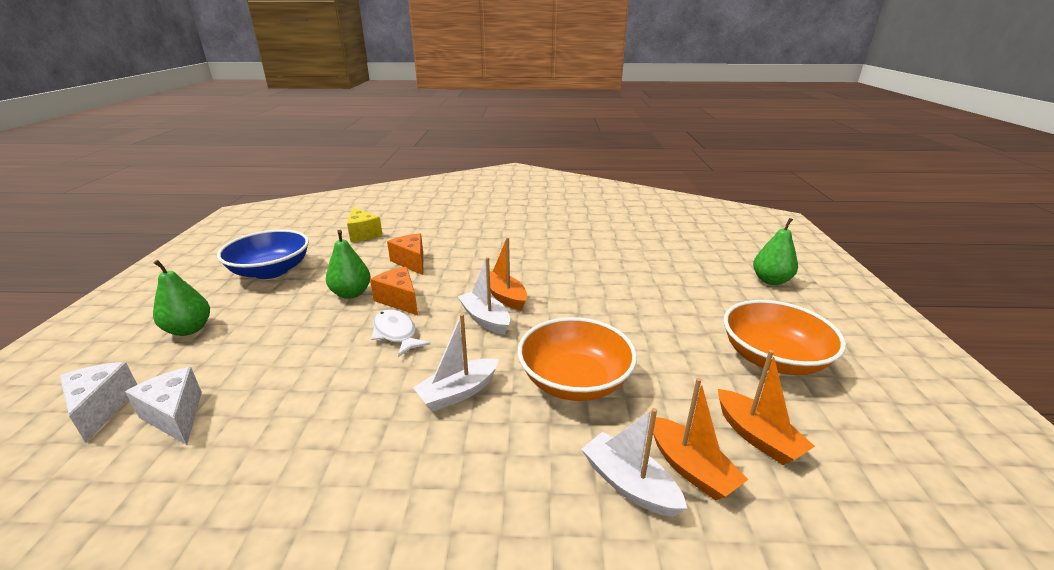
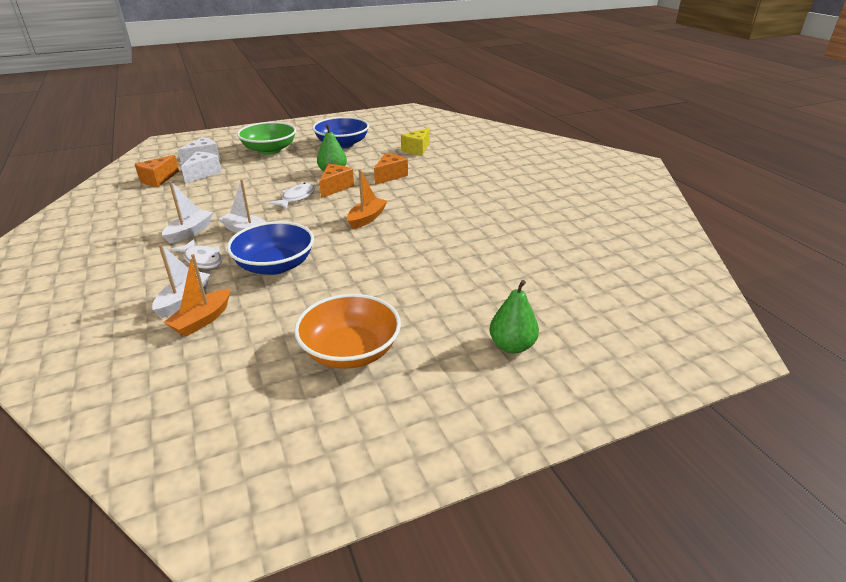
camera: 65 degrees right, 5 degrees up
green pear [153,260,210,336] -> green bowl [237,122,296,154]
white boat [458,257,510,335] -> white boat moved to [162,181,213,244]
orange bowl [517,317,637,401] -> blue bowl [227,221,314,275]
orange boat [718,350,815,465] -> none
none -> orange cheese [135,155,179,187]
none -> white fish [171,239,222,269]

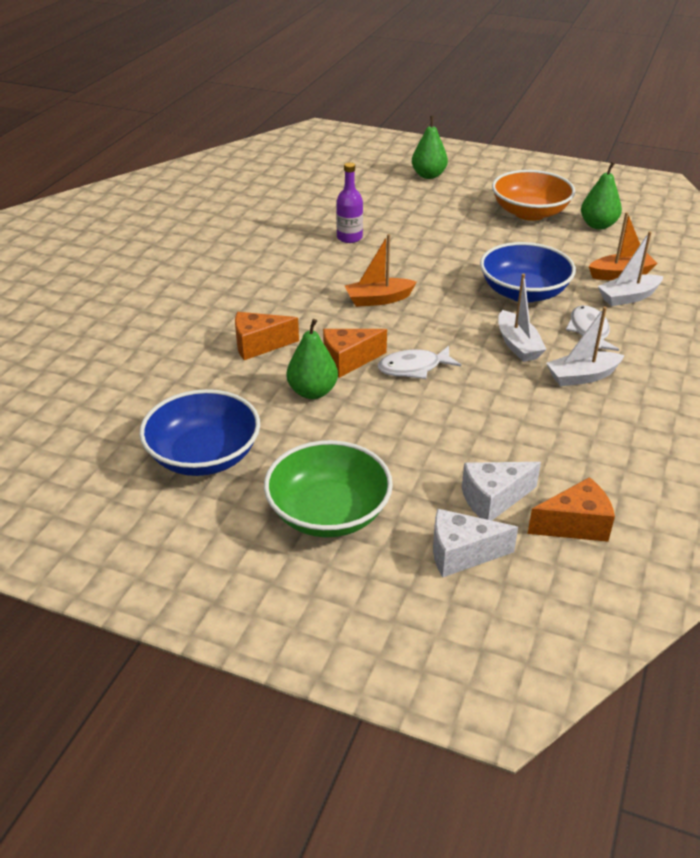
camera: 135 degrees left, 5 degrees up
yellow cheese [401,128,430,156] -> none
none -> purple bottle [336,162,363,243]
none -> green pear [581,162,622,230]

